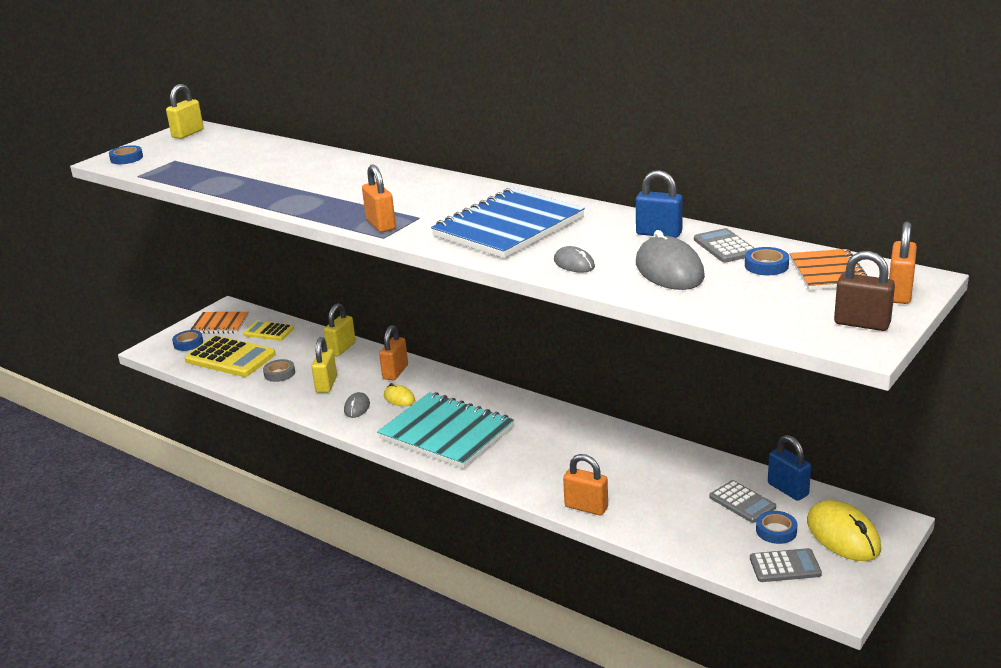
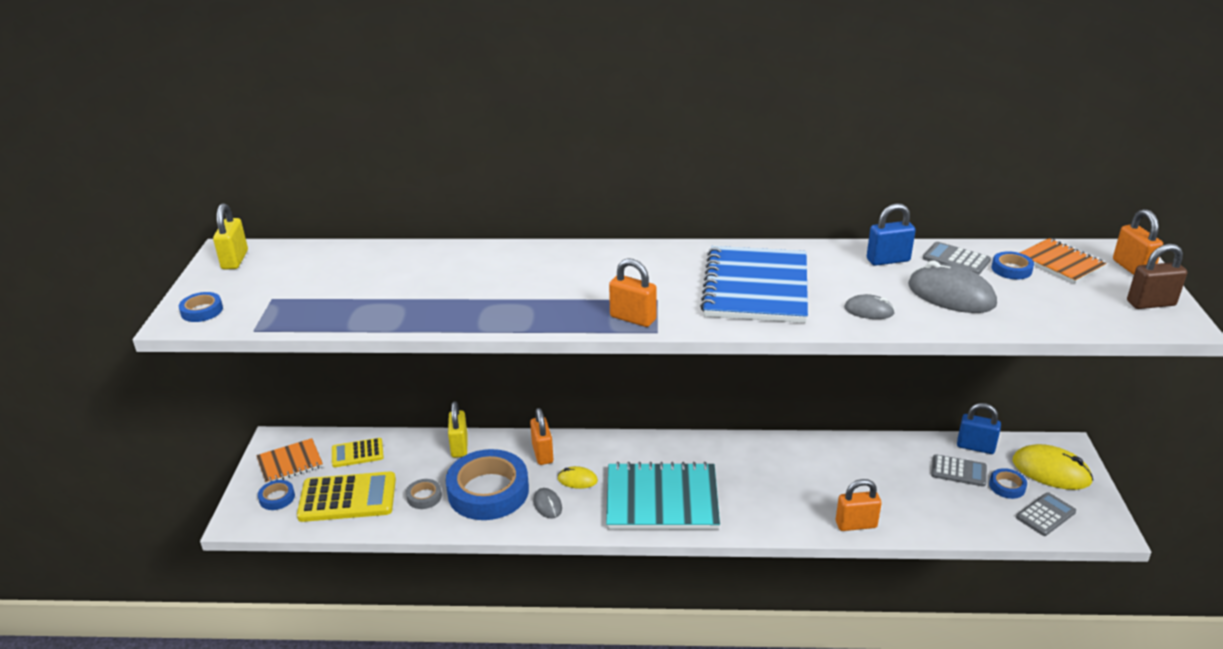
camera: 35 degrees left, 5 degrees up
yellow padlock [311,337,337,393] -> blue tape [446,449,529,520]

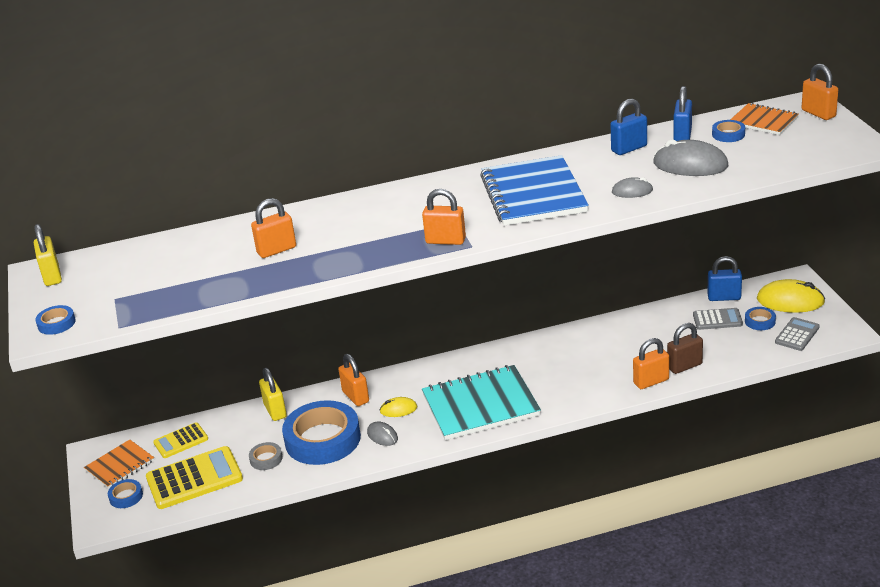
camera: 15 degrees left, 0 degrees up
grey calculator [923,242,991,275] -> blue padlock [673,86,692,141]
brown padlock [1127,244,1187,309] -> brown padlock moved to [667,323,703,374]
none -> orange padlock [251,198,296,258]

